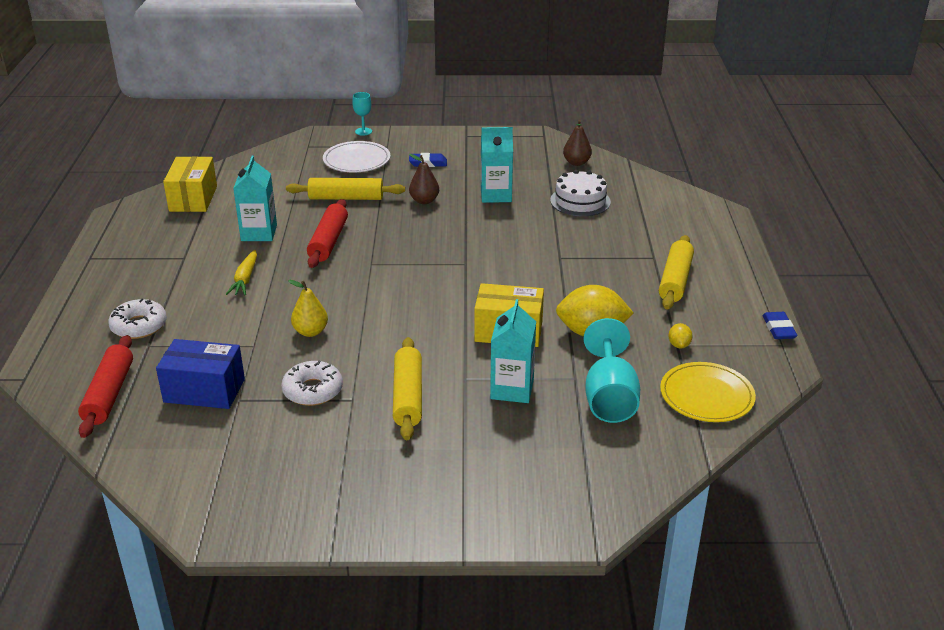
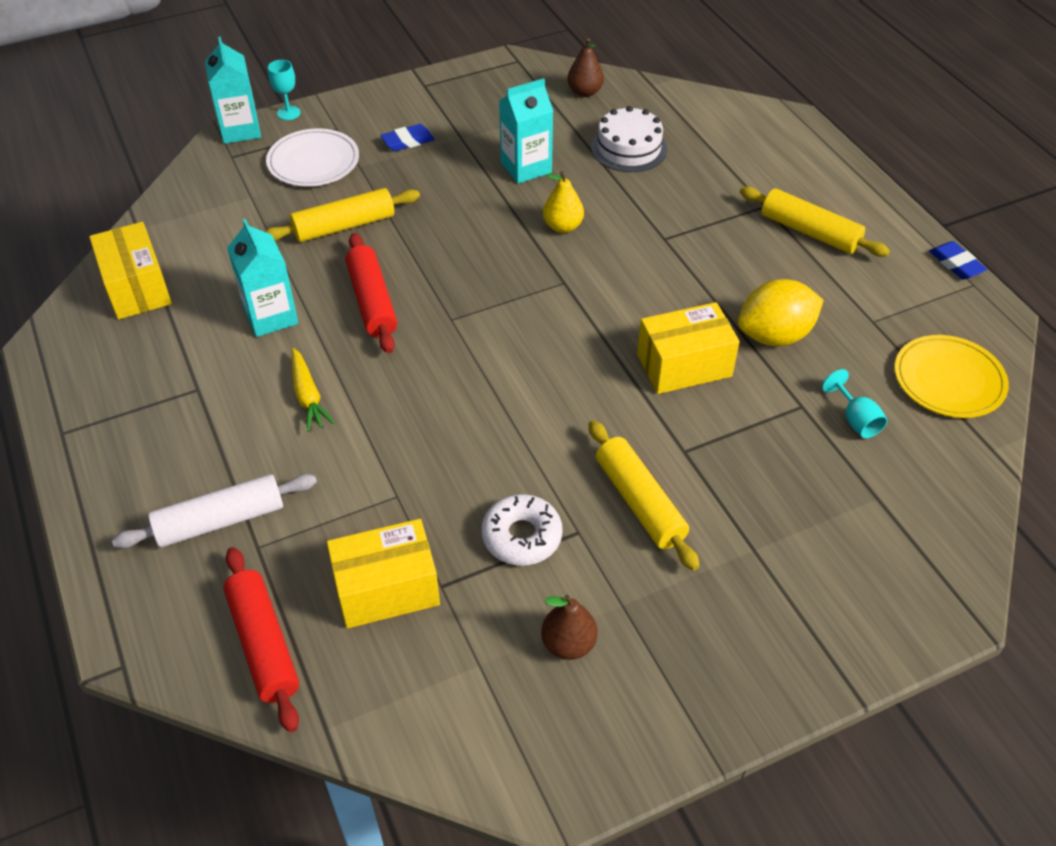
camera: 25 degrees left, 15 degrees up
white donut [108,299,167,339] -> white rolling pin [112,474,317,548]
blue box [156,339,245,409] -> yellow box [327,519,440,628]
yellow pear [288,280,328,337] -> yellow pear moved to [543,171,584,233]
brown pear [409,154,439,204] -> brown pear moved to [541,595,597,660]
turquoise carton [490,299,536,403] -> turquoise carton moved to [205,37,261,144]
turquoise goblet [584,318,640,423] -> turquoise goblet [822,369,887,438], size x0.51
yellow rolling pin [659,235,694,309] -> yellow rolling pin turned 45 degrees counterclockwise [740,186,890,257]
yellow lemon [668,323,693,348] -> none

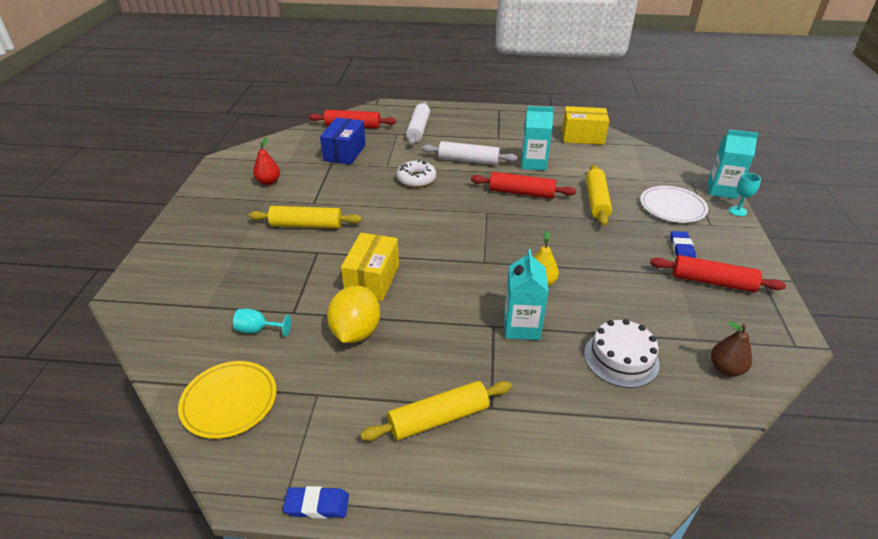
camera: 120 degrees right, 10 degrees down
yellow carrot [292,348,335,432] -> white rolling pin [422,141,517,165]
yellow box [327,519,440,628] -> blue box [320,118,366,165]
white donut [482,494,563,566] -> white donut moved to [397,160,436,187]
turquoise carton [499,78,554,184] -> turquoise carton moved to [504,249,549,340]
brown pear [541,595,597,660] -> red pear [253,137,280,185]
none -> red rolling pin [650,255,786,292]

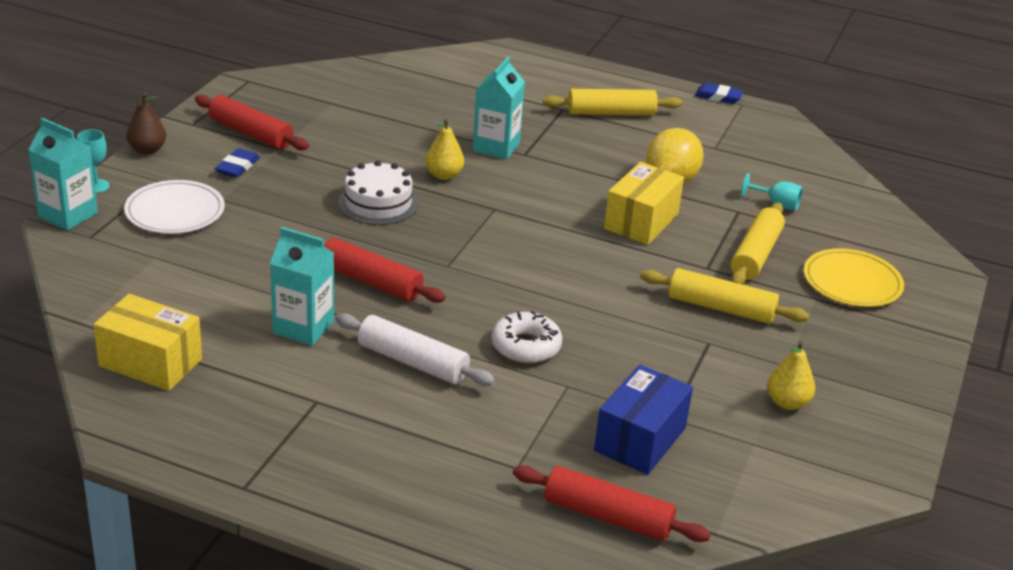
camera: 165 degrees left, 5 degrees down
yellow plate [178,361,277,439] -> yellow plate moved to [804,248,904,307]
red pear [253,137,280,185] -> yellow pear [767,341,815,410]
white rolling pin [406,102,430,145] -> none
white cake [584,319,659,388] -> white cake moved to [338,160,418,225]
yellow rolling pin [586,164,612,226] -> yellow rolling pin moved to [731,202,785,285]
brown pear [711,321,752,376] -> brown pear moved to [126,93,166,154]

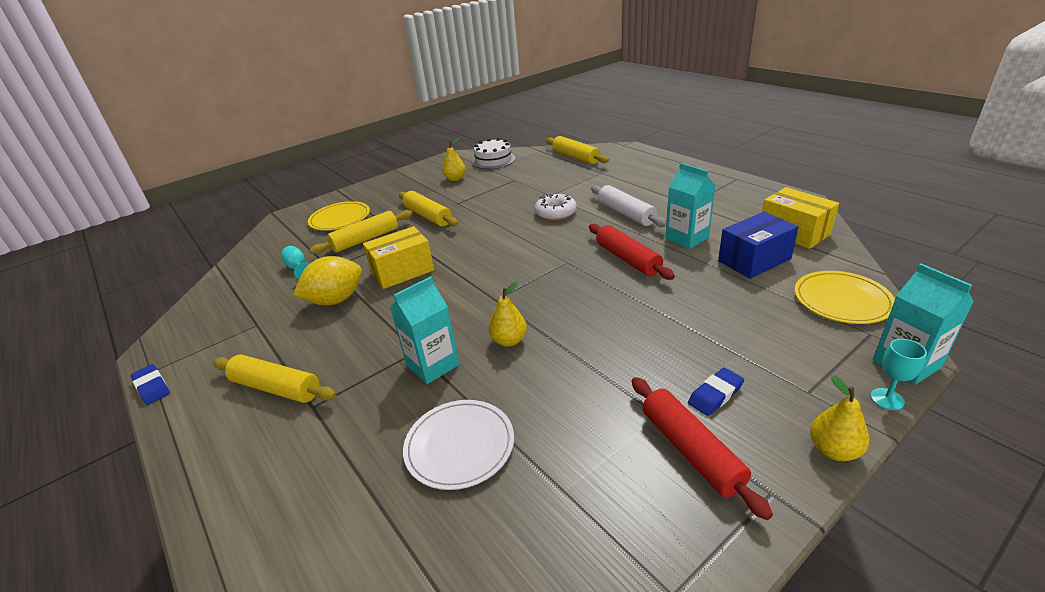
camera: 145 degrees left, 0 degrees up
white plate [124,180,225,234] -> white plate moved to [403,400,514,490]
brown pear [126,93,166,154] -> yellow pear [810,375,869,461]
white cake [338,160,418,225] -> white cake moved to [472,138,515,169]
red rolling pin [513,466,711,542] -> yellow rolling pin [546,136,609,164]
blue box [594,365,693,475] -> blue box moved to [718,212,799,279]
none -> yellow plate [794,271,895,324]

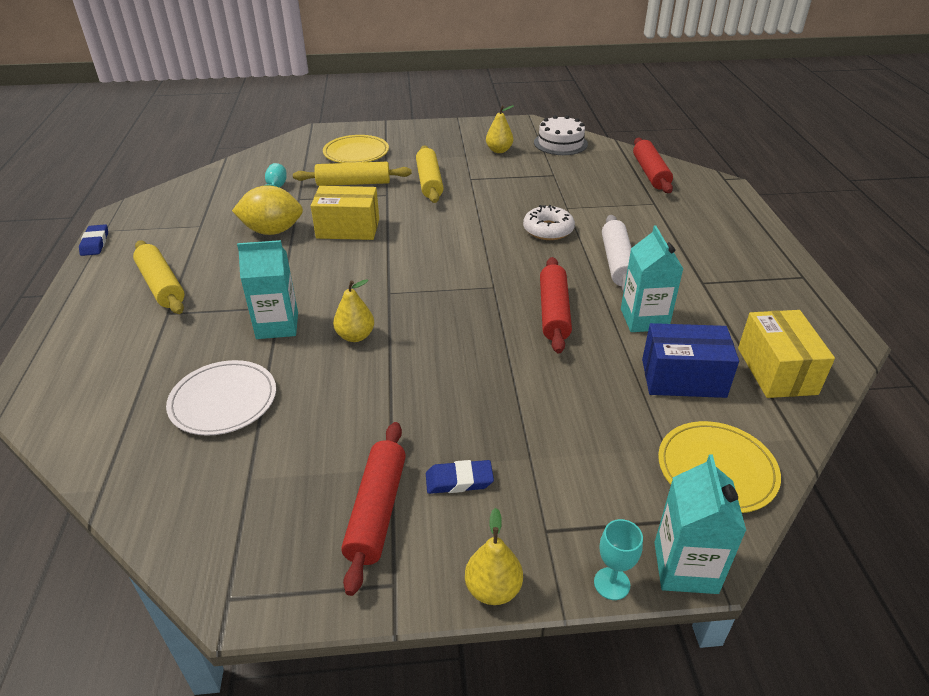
camera: 30 degrees right, 5 degrees up
yellow rolling pin [546,136,609,164] -> red rolling pin [633,138,673,193]

